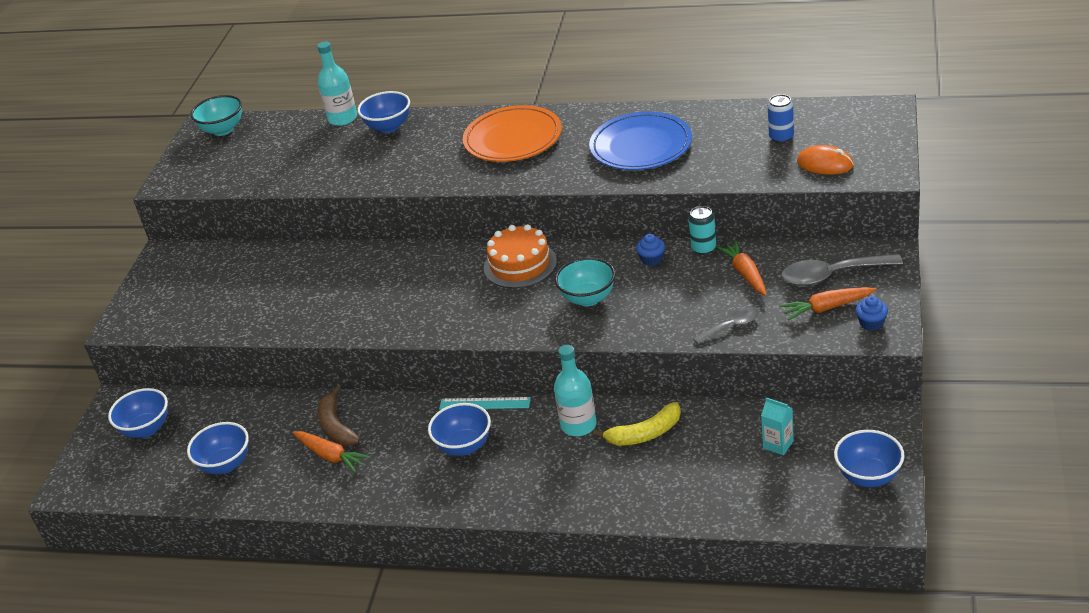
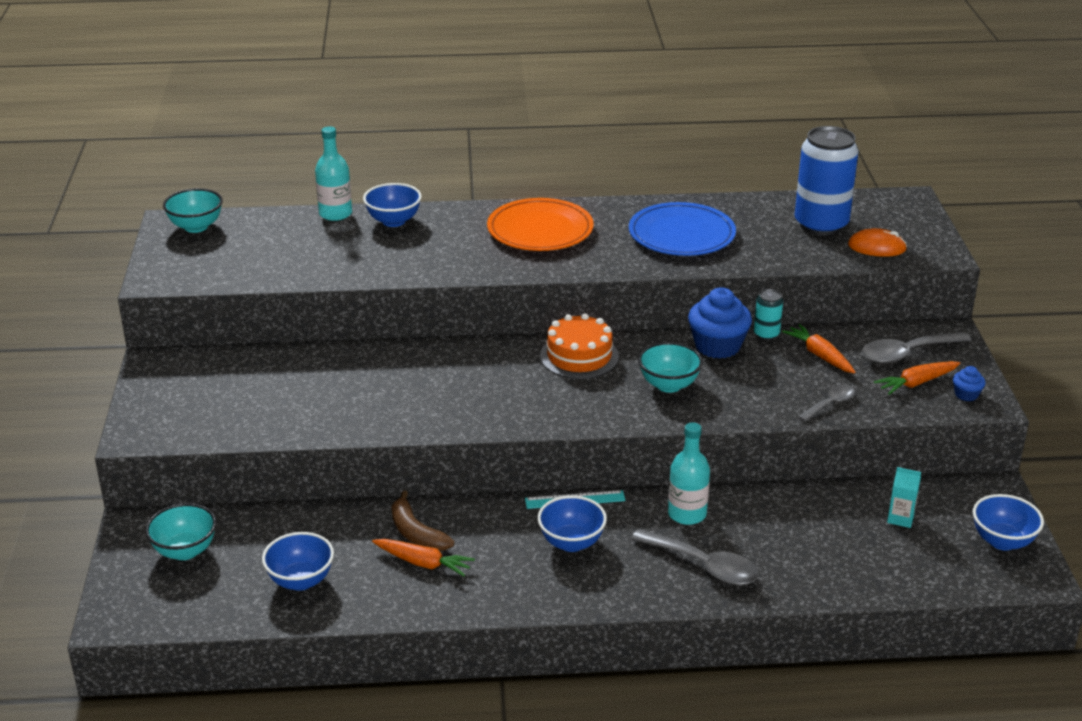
camera: 20 degrees left, 5 degrees down
blue bowl [108,388,168,438] -> turquoise bowl [145,503,216,560]
yellow banana [593,402,681,446] -> none
blue cupcake [636,234,665,266] -> blue cupcake [688,288,752,359], size x2.08
blue can [768,94,794,143] -> blue can [795,126,859,235], size x2.18
none -> grey spoon [631,528,759,585]

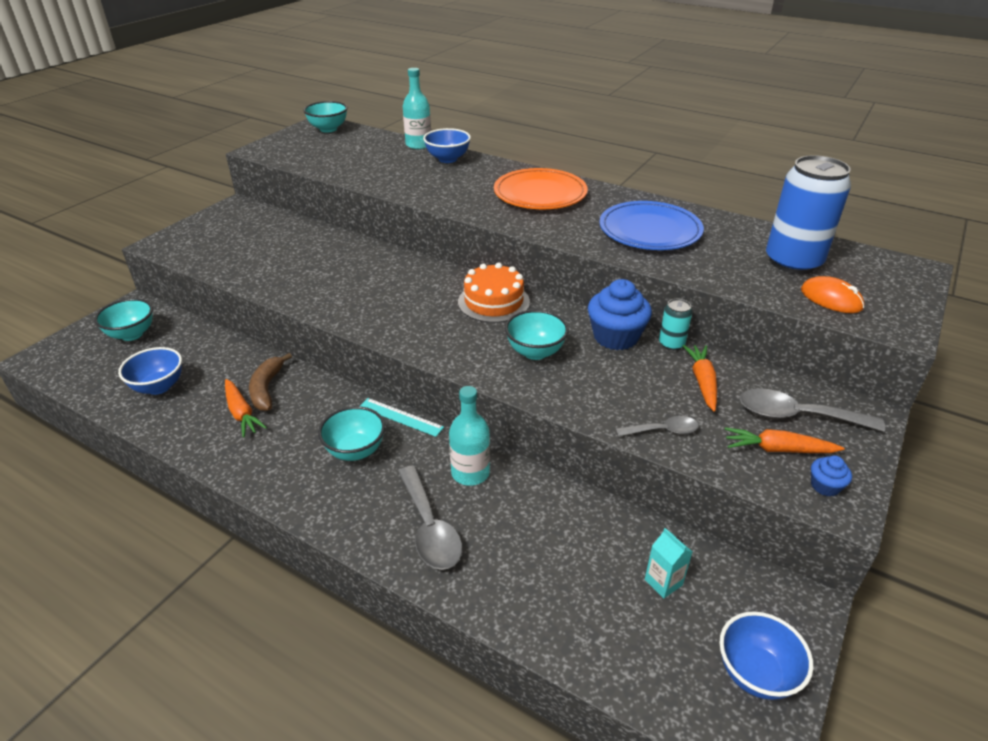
camera: 35 degrees right, 5 degrees up
blue bowl [538,496,607,552] -> turquoise bowl [318,406,385,461]

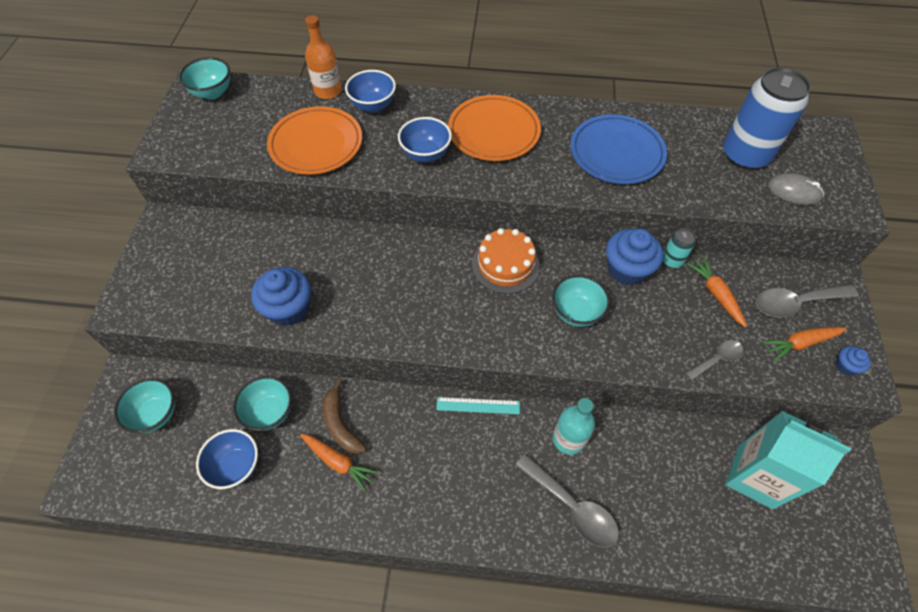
camera: 25 degrees left, 20 degrees up
turquoise bowl [318,406,385,461] -> turquoise bowl moved to [233,376,292,431]
turquoise bottle [403,68,431,149] -> orange bottle [305,15,342,99]
turquoise carton [645,528,692,598] -> turquoise carton [725,411,851,509], size x2.32
blue bowl [720,611,813,700] -> blue bowl moved to [398,117,452,162]
orange mouse [801,276,865,313] -> grey mouse [768,173,824,205]
none -> blue cupcake [251,267,311,326]
none -> orange plate [267,106,362,175]

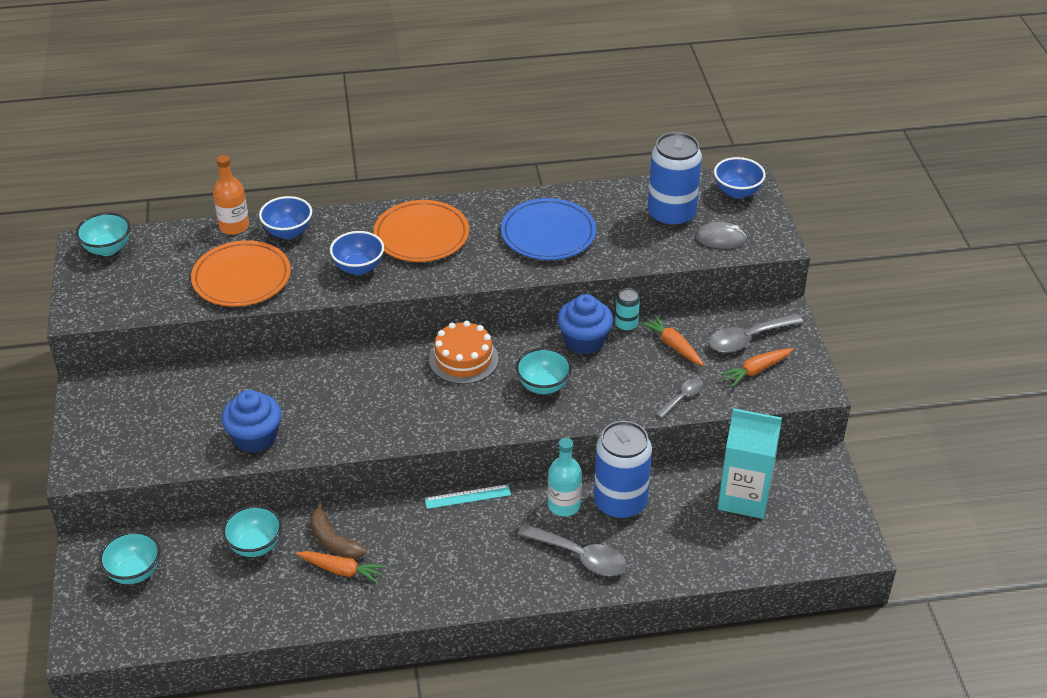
camera: 15 degrees left, 15 degrees down
blue bowl [196,429,258,489] -> blue bowl moved to [714,157,765,199]
blue cupcake [835,346,871,376] -> none
none -> blue can [594,421,652,519]

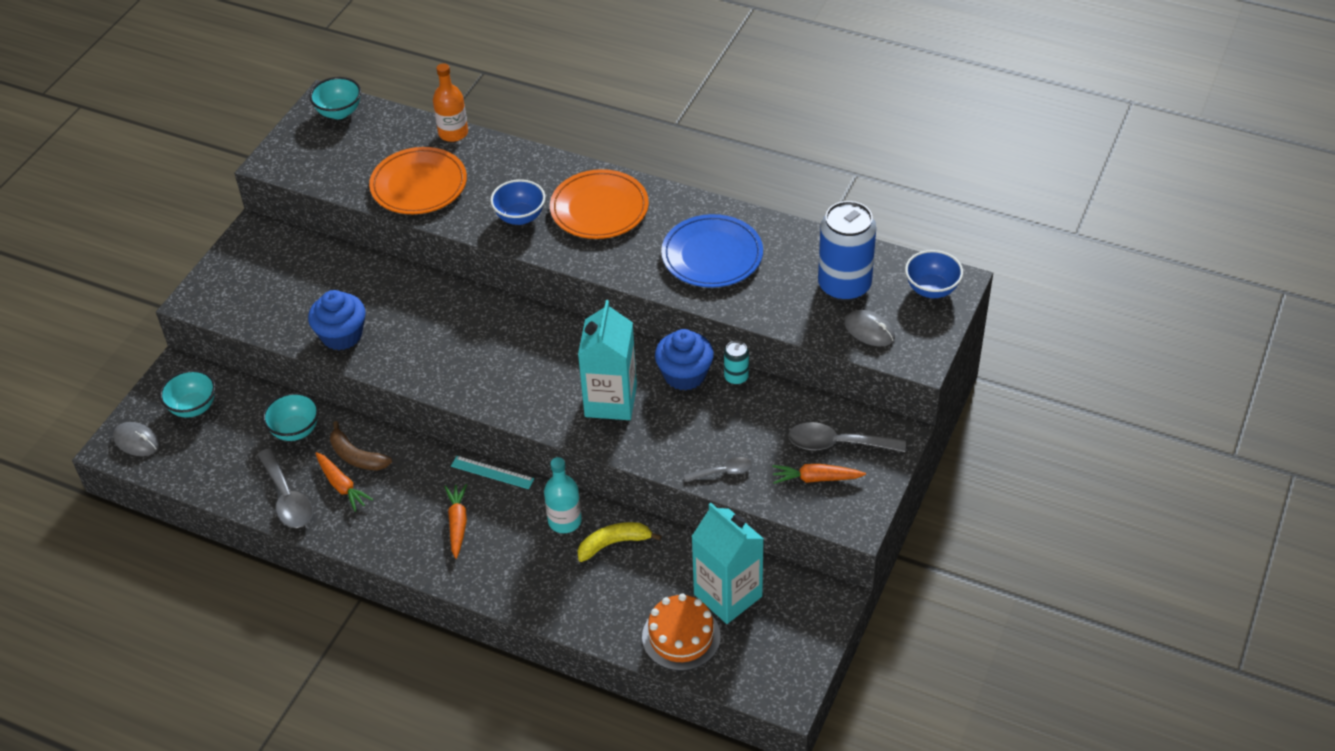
camera: 35 degrees right, 5 degrees up
blue bowl [259,196,312,239] -> none
brown banana [310,500,367,559] -> brown banana turned 45 degrees counterclockwise [330,421,392,471]
orange cake [429,321,499,384] -> orange cake moved to [642,594,721,671]
turquoise bowl [516,348,572,394] -> turquoise carton [578,300,637,420]
grey spoon [518,524,627,576] -> grey spoon moved to [257,448,313,528]
blue can [594,421,652,519] -> yellow banana [578,522,662,562]
orange carrot [640,315,704,366] -> orange carrot moved to [445,484,467,559]
none -> grey mouse [113,422,160,456]

